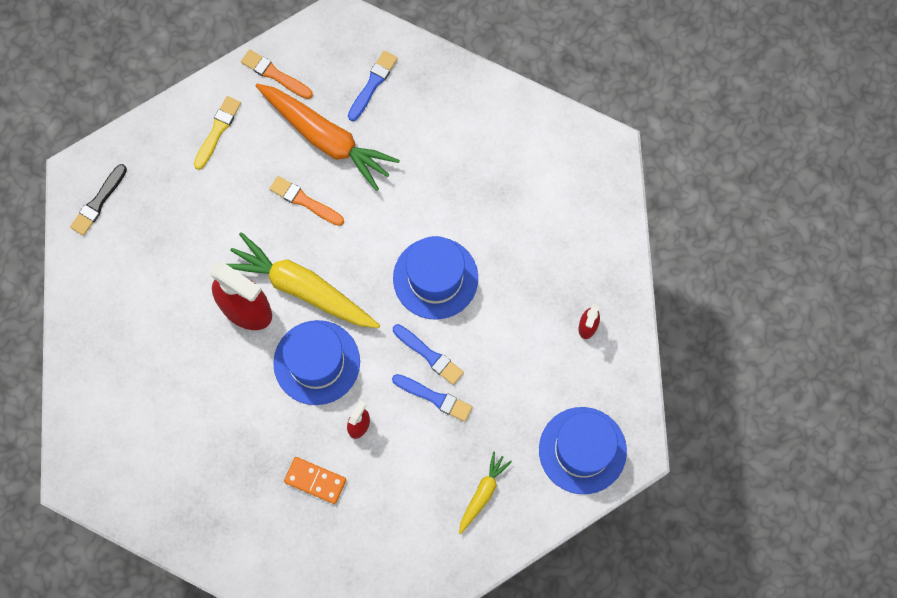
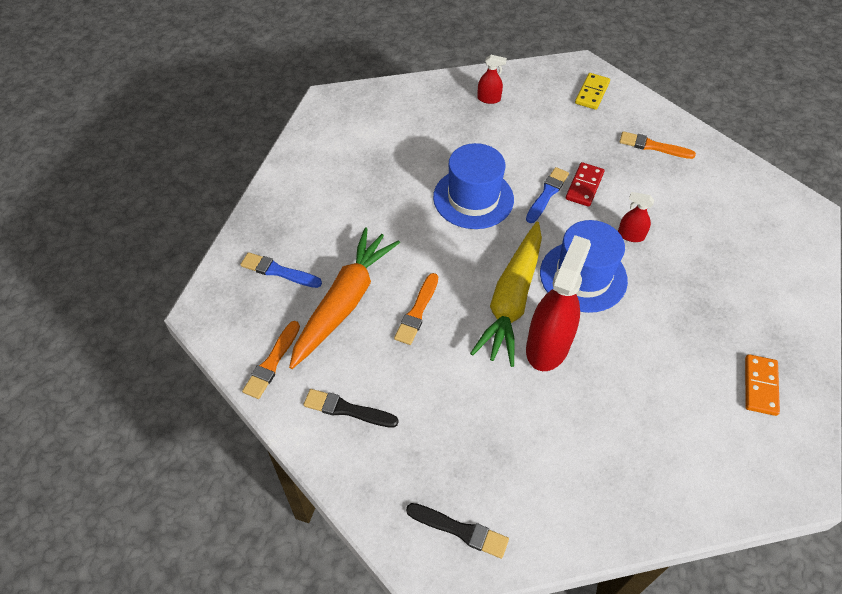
camera: 100 degrees left, 20 degrees down
yellow brush [194,96,241,170] -> black brush [303,389,399,428]
orange domino [284,457,346,504] -> orange domino moved to [745,354,780,416]
blue brush [392,374,472,422] -> red domino [566,162,604,207]
yellow carrot [459,452,512,534] -> orange brush [619,131,696,159]
blue hat [539,407,627,494] -> yellow domino [575,73,610,110]

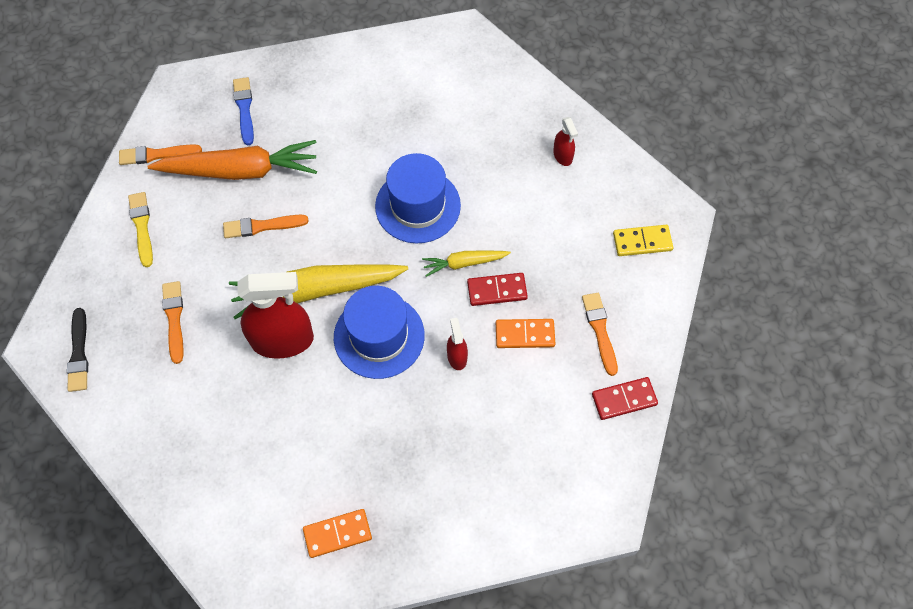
camera: 60 degrees right, 10 degrees up
black brush [303,389,399,428] -> yellow brush [128,192,153,267]
blue brush [526,167,569,223] -> yellow carrot [422,251,511,277]
none -> orange brush [162,281,183,364]
none -> orange domino [496,319,555,348]
none -> red domino [592,377,658,420]

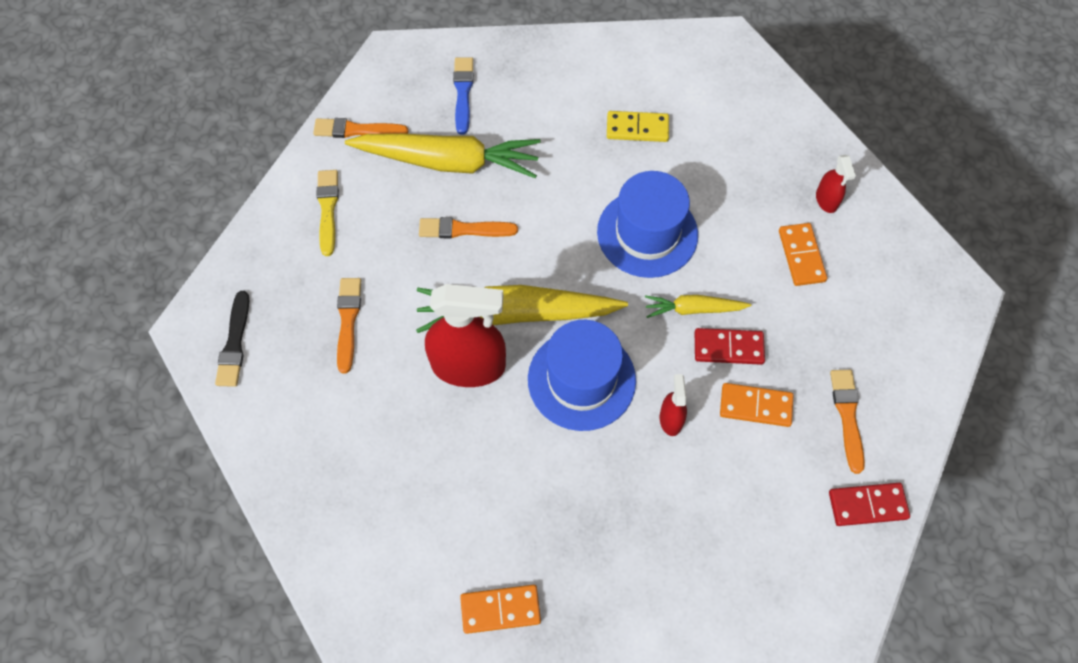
camera: 10 degrees right, 0 degrees up
orange carrot [147,140,317,180] -> yellow carrot [345,133,541,178]
yellow domino [613,225,673,256] -> yellow domino moved to [607,111,669,142]
none -> orange domino [779,223,827,286]

